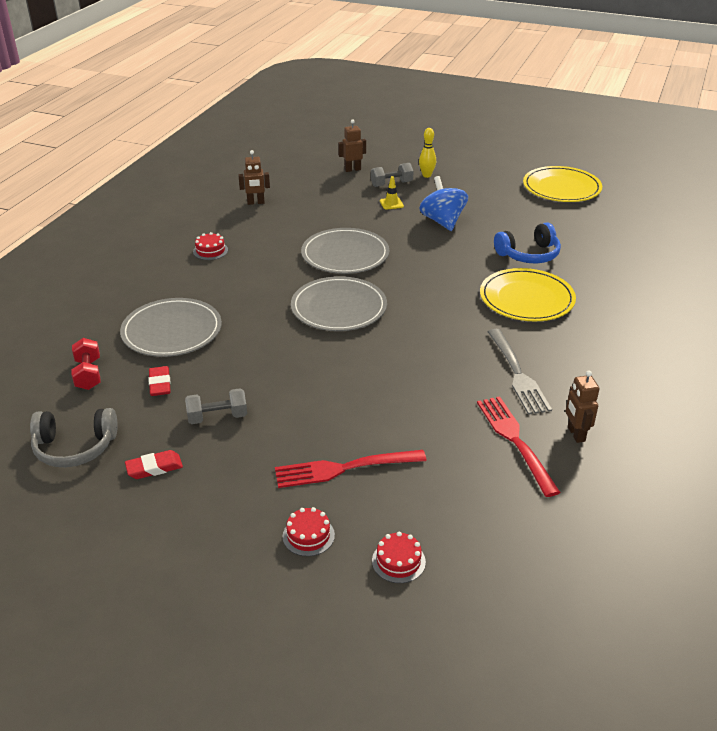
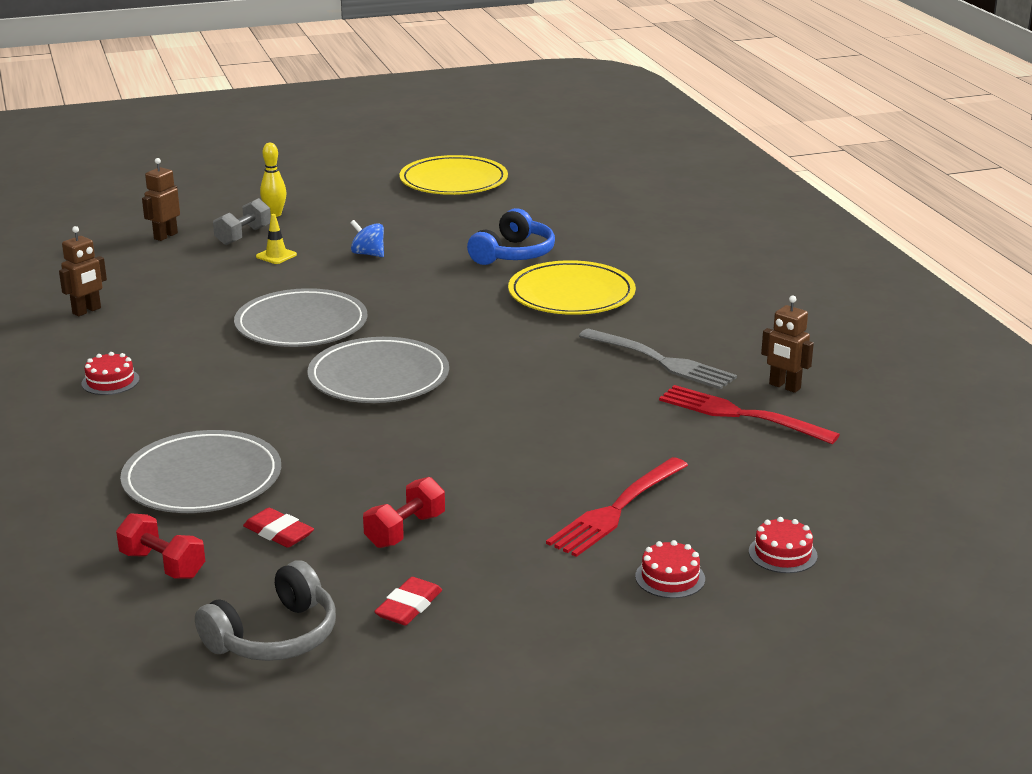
camera: 40 degrees left, 10 degrees down
grey dumbbell [185,388,247,424] -> red dumbbell [363,477,445,548]
blue spinning top [419,176,468,231] -> blue spinning top [351,220,384,257], size x0.57

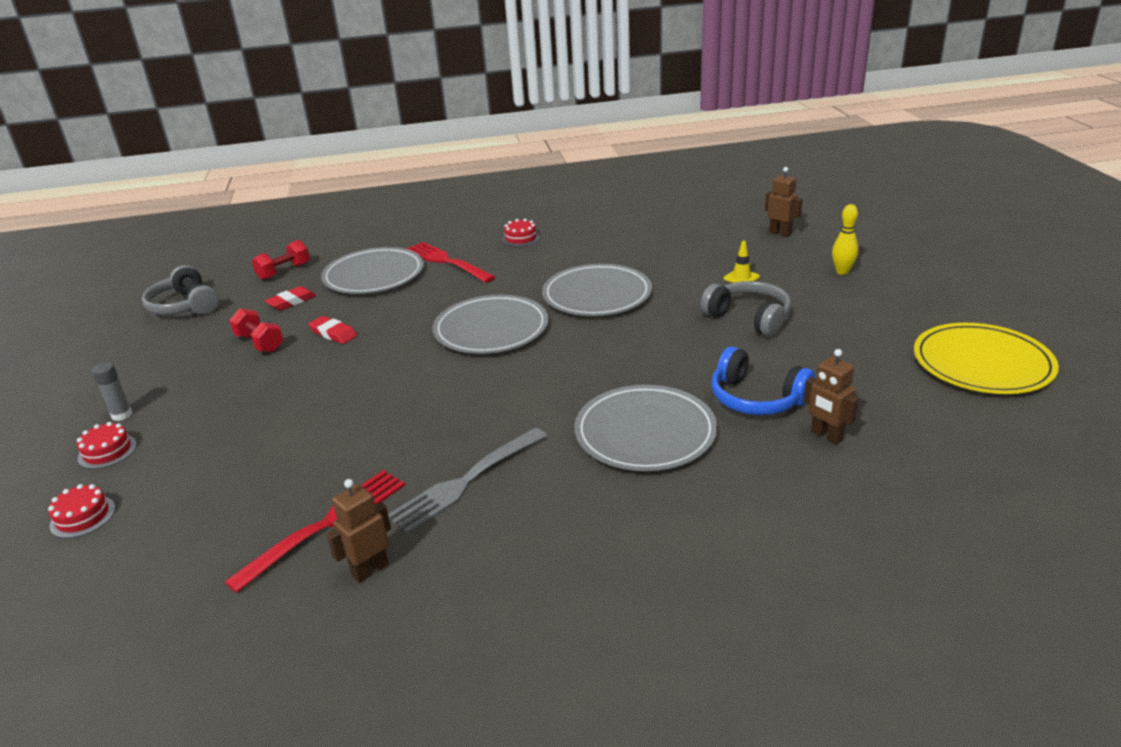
camera: 100 degrees right, 5 degrees up
brown robot [59,226,107,317] -> brown robot moved to [804,349,858,445]
grey dumbbell [213,198,271,245] -> none
blue spinning top [351,220,384,257] -> grey headphones [701,281,791,337]
red eraser [374,577,442,625] -> red eraser moved to [308,316,357,344]
yellow plate [508,260,636,315] -> grey plate [574,385,717,471]
red fork [546,457,688,557] -> red fork moved to [406,242,496,283]
none -> grey glue stick [92,362,132,421]

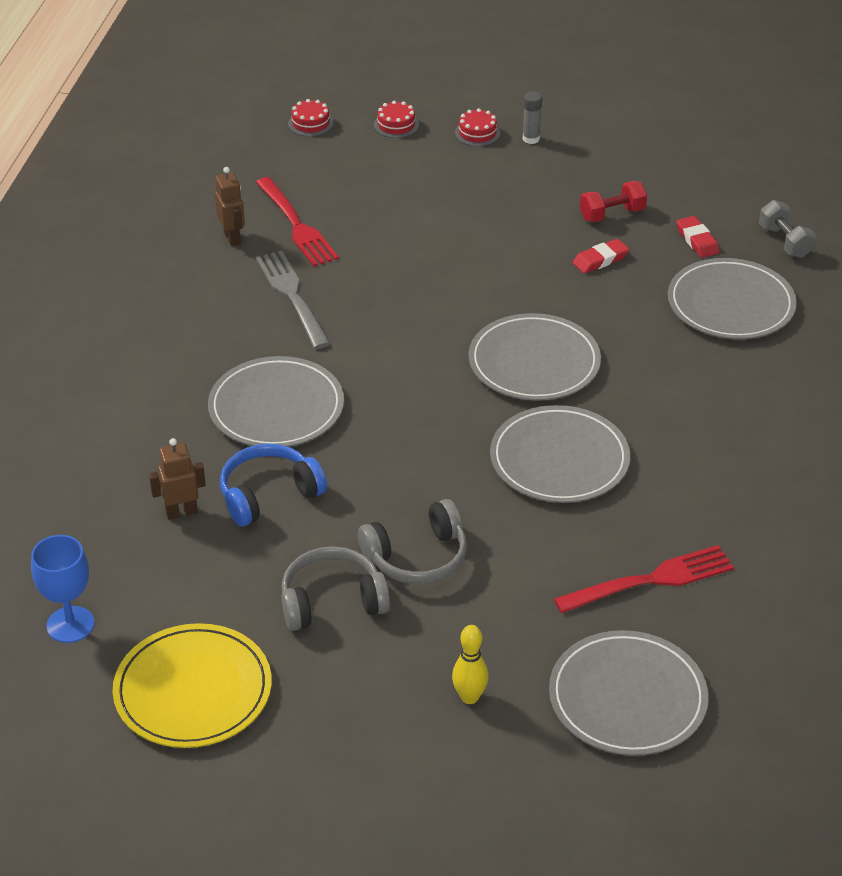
camera: 110 degrees right, 10 degrees up
grey headphones [142,265,220,315] -> grey headphones moved to [281,546,390,631]
red dumbbell [252,240,310,280] -> grey dumbbell [759,200,816,258]
red fork [406,242,496,283] -> red fork moved to [554,545,734,613]
red cake [502,219,540,247] -> red cake moved to [288,99,333,136]
yellow traffic cone [724,241,760,283] -> none
brown robot [765,167,803,237] -> grey plate [549,630,708,756]
none -> blue goblet [31,535,95,643]

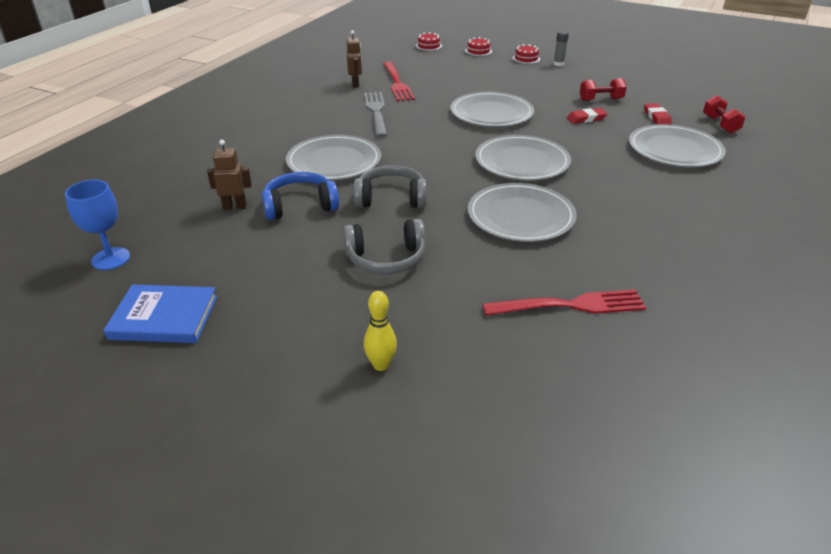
camera: 15 degrees right, 5 degrees down
yellow plate [113,623,272,748] -> blue book [103,284,217,343]
grey headphones [281,546,390,631] -> grey headphones moved to [353,165,427,208]
grey plate [549,630,708,756] -> grey plate moved to [450,92,534,127]
grey dumbbell [759,200,816,258] -> red dumbbell [703,95,746,133]

